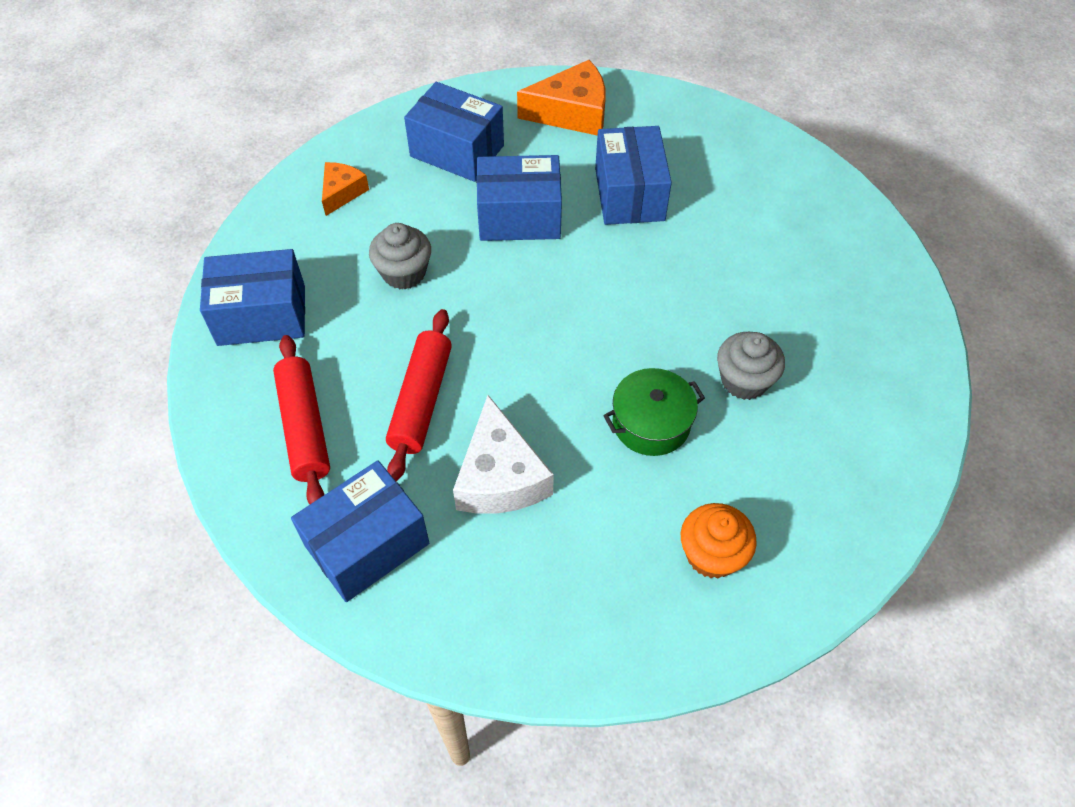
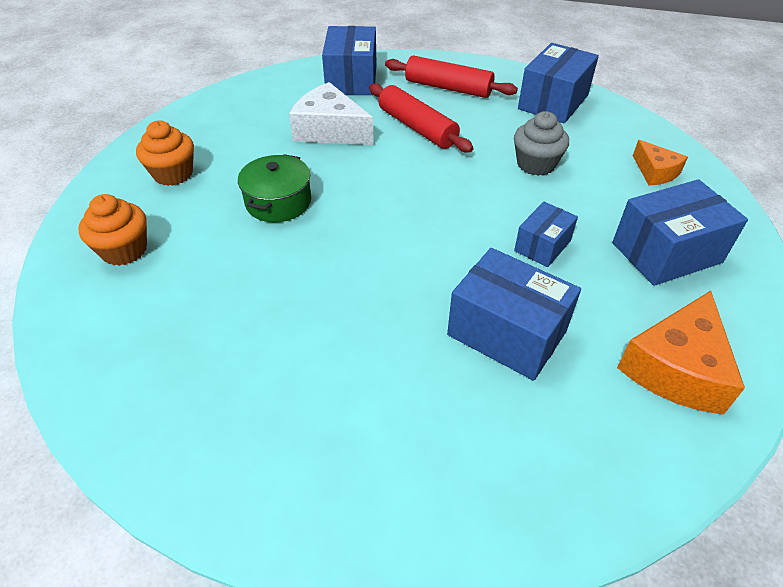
camera: 130 degrees right, 10 degrees down
blue box [477,155,562,241] -> blue box [514,202,578,267], size x0.58
grey cupcake [717,332,785,400] -> none
none -> orange cupcake [78,194,147,266]

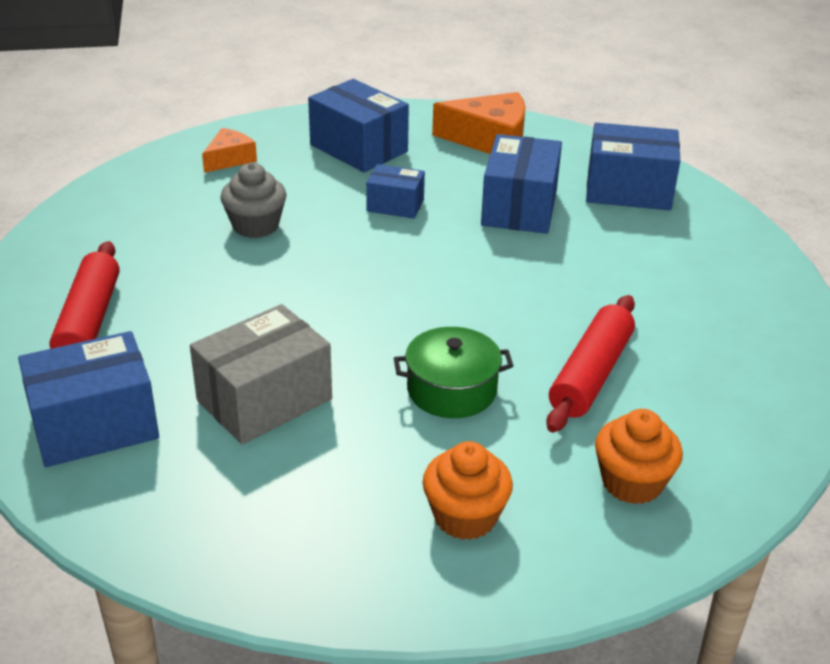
camera: 115 degrees left, 10 degrees down
white cheese [289,82,374,145] -> grey box [190,304,332,444]
red rolling pin [369,83,473,152] -> red rolling pin moved to [546,295,635,433]
blue box [518,43,599,124] -> blue box moved to [586,123,680,210]

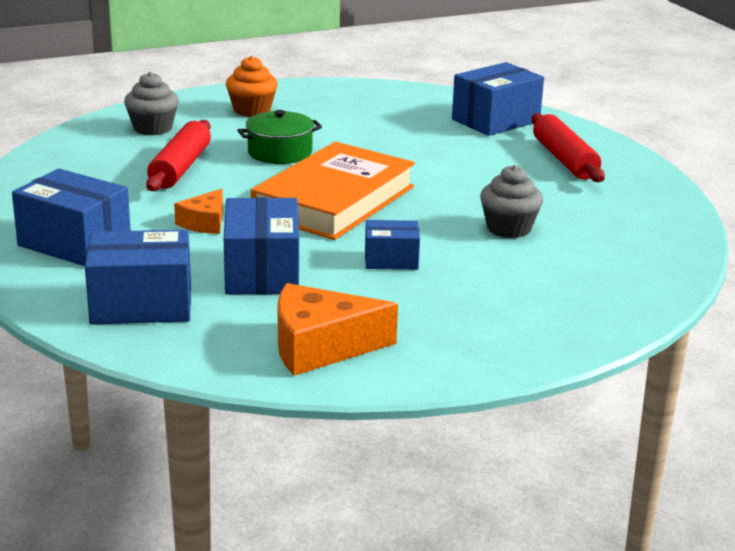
camera: 165 degrees right, 10 degrees down
grey box [190,304,332,444] -> none
orange cheese [202,128,257,173] -> orange cheese moved to [174,189,223,234]
blue box [308,79,409,173] -> blue box moved to [12,169,131,266]
orange cupcake [595,409,683,504] -> grey cupcake [124,72,179,135]
none -> orange book [251,142,415,240]

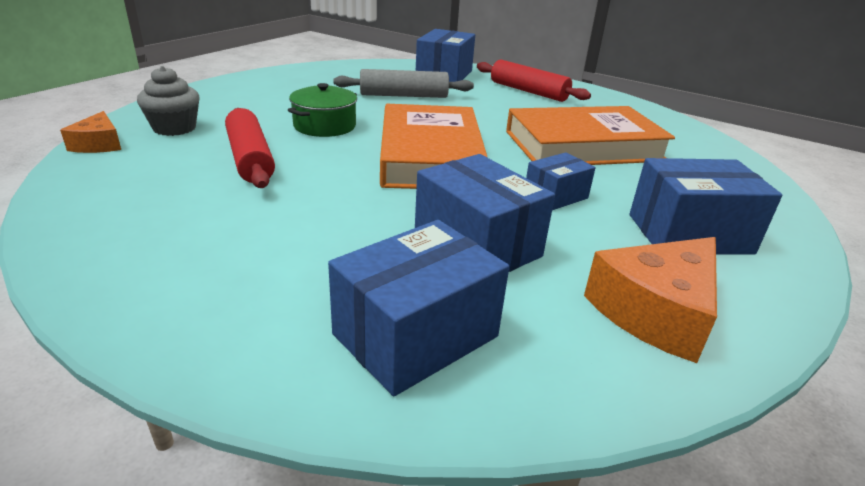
camera: 35 degrees left, 5 degrees up
blue box [12,169,131,266] -> blue box moved to [630,158,782,255]
orange cheese [174,189,223,234] -> orange cheese moved to [60,111,121,153]
orange cupcake [226,56,278,117] -> none
grey cupcake [480,165,543,238] -> orange book [506,106,675,165]
none -> grey rolling pin [334,69,474,98]

